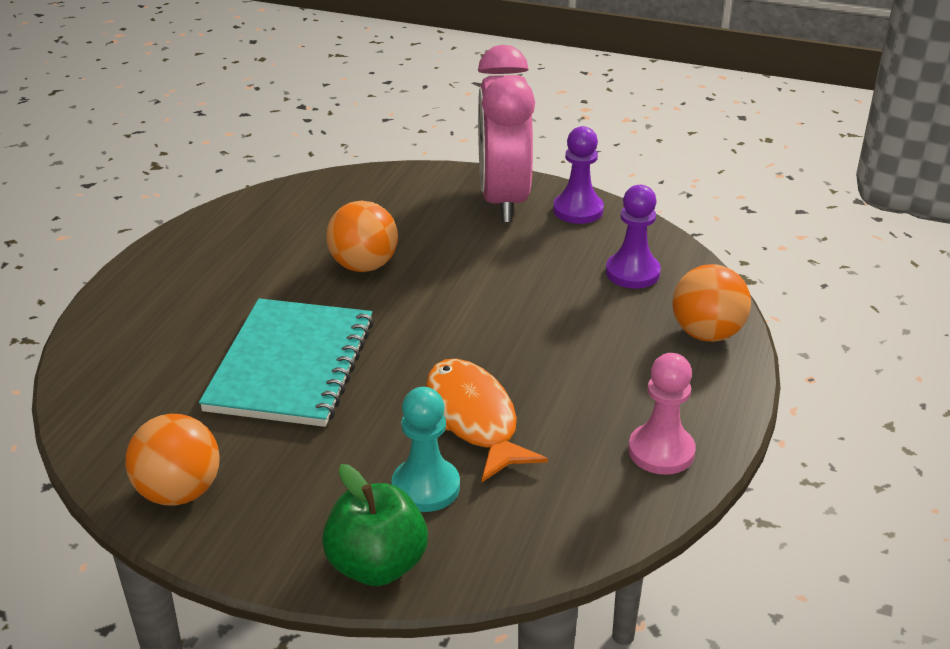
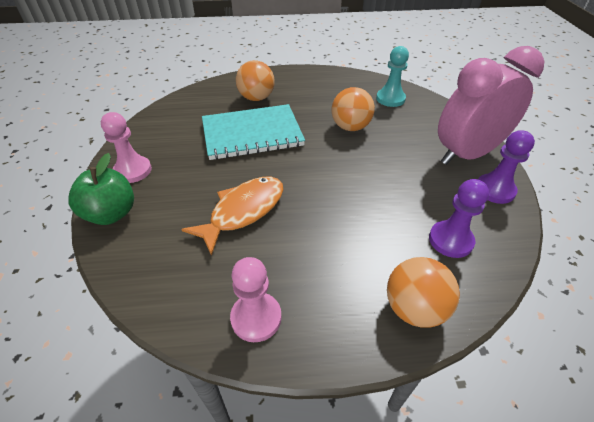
camera: 65 degrees right, 10 degrees up
orange ball [125,414,220,506] -> orange ball moved to [236,60,275,101]
turquoise pawn [391,387,460,512] -> turquoise pawn moved to [376,46,409,107]
none -> pink pawn [101,112,152,183]

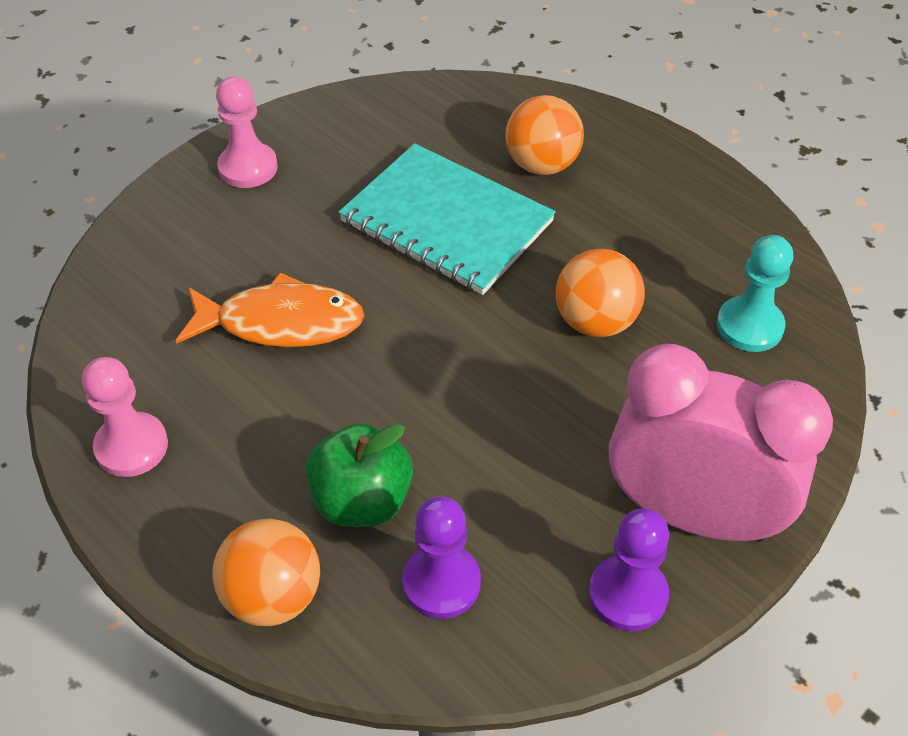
camera: 50 degrees right, 5 degrees up
green apple [69,153,134,225] -> green apple moved to [306,423,413,527]

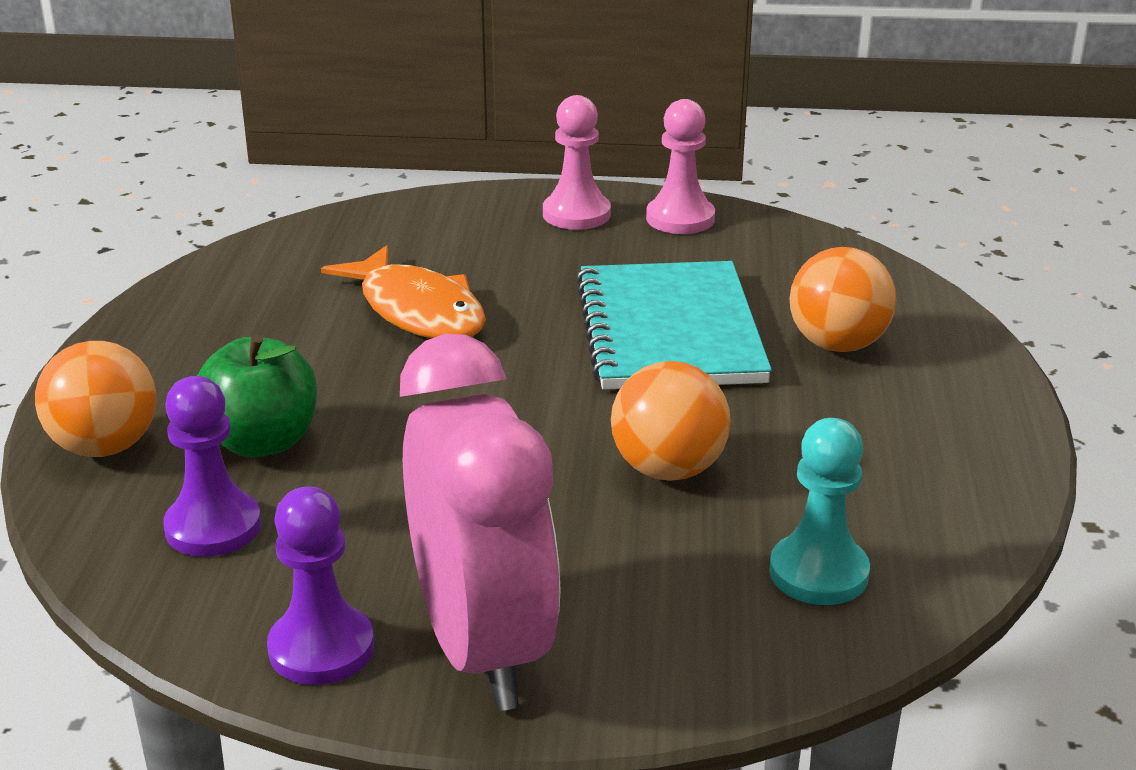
camera: 50 degrees right, 20 degrees down
pink pawn [82,357,168,477] -> pink pawn moved to [646,99,715,234]

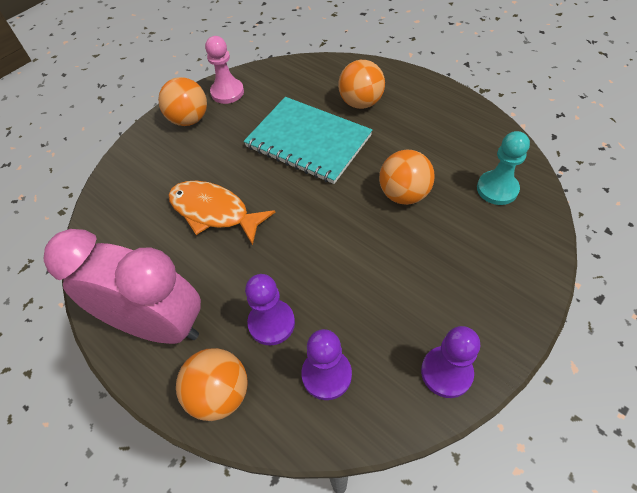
camera: 50 degrees left, 25 degrees up
green apple [197,334,317,458] -> purple pawn [245,274,295,345]
orange fish [321,245,486,338] -> orange fish turned 150 degrees counterclockwise [168,181,275,245]
pink clock [400,334,561,711] -> pink clock moved to [44,229,201,344]
pink pawn [543,95,611,230] -> orange ball [158,77,207,126]

